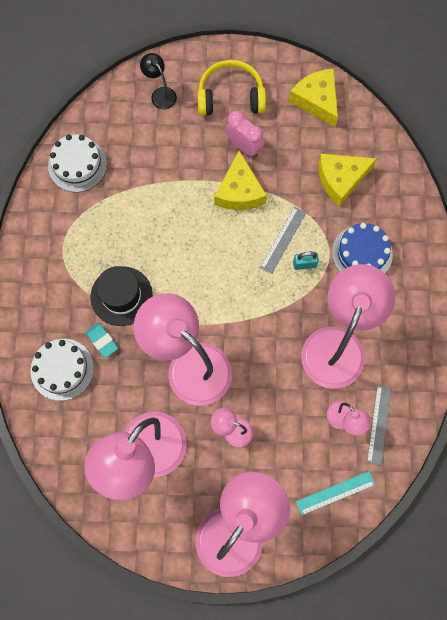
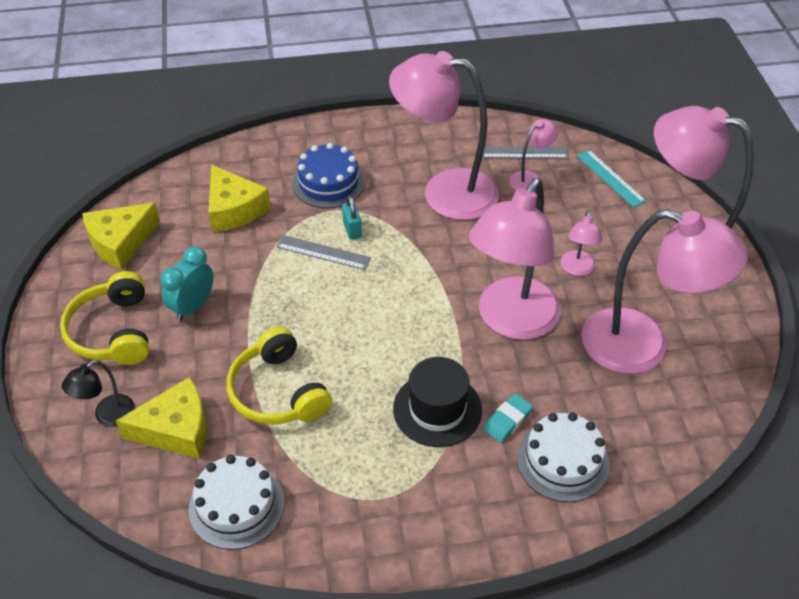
camera: 100 degrees left, 25 degrees down
yellow cheese [214,151,267,210] -> yellow cheese moved to [116,377,207,459]
pink clock [226,111,264,157] -> turquoise clock [160,246,213,321]
none -> yellow headphones [227,326,332,425]

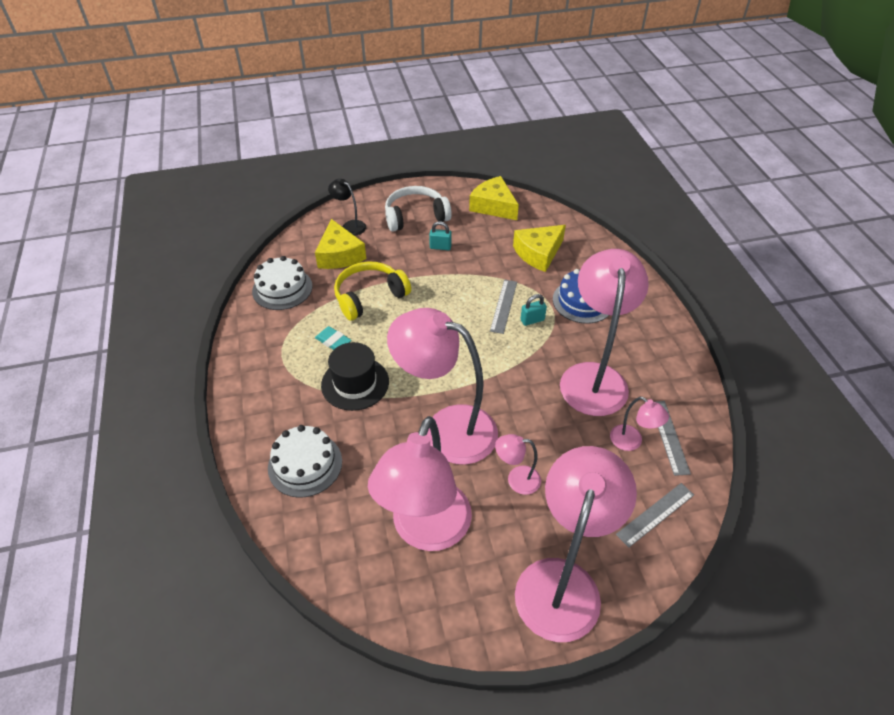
camera: 85 degrees right, 0 degrees up
yellow headphones [60,271,149,365] -> white headphones [385,186,452,232]
turquoise clock [160,246,213,321] -> turquoise padlock [429,221,452,250]
turquoise eraser [483,394,533,443] -> turquoise eraser moved to [315,326,352,350]
turquoise ruler [577,150,646,207] -> grey ruler [616,483,694,548]

